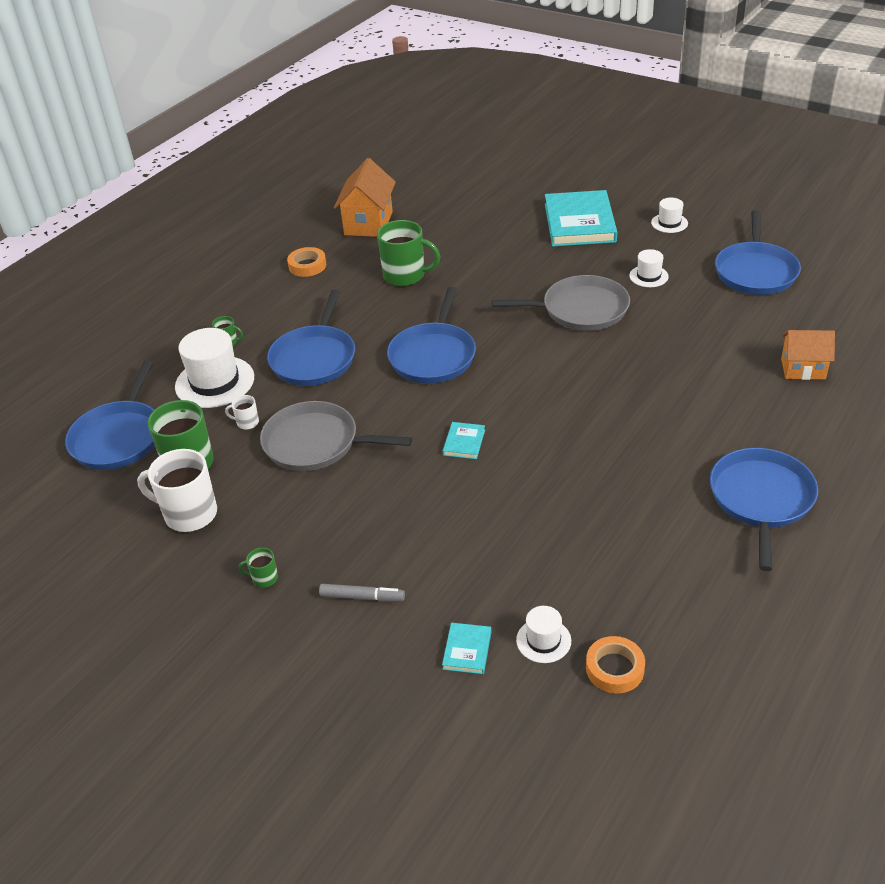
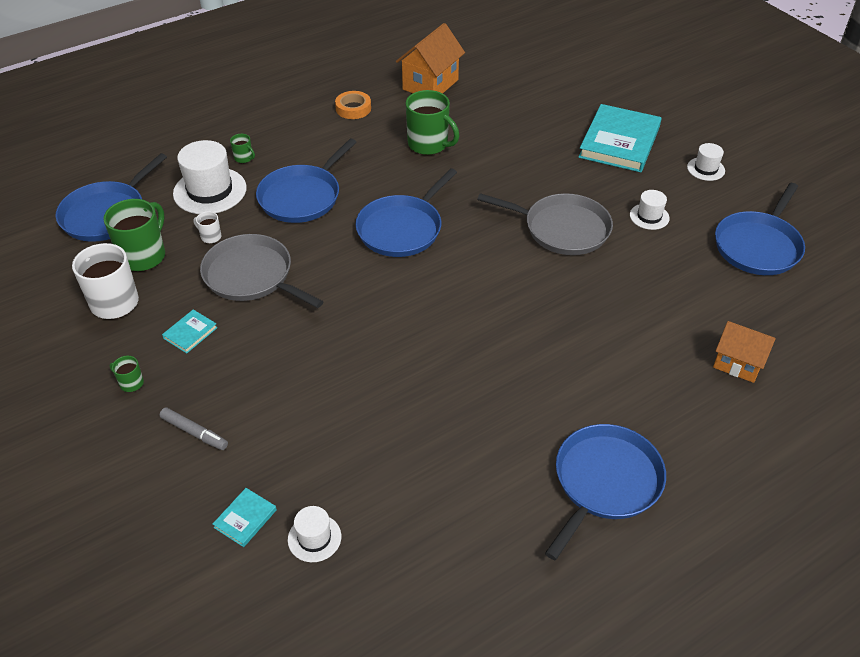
camera: 20 degrees right, 5 degrees up
turquoise book [443,422,485,459] -> turquoise book moved to [162,310,218,353]
orange tape [586,636,645,693] -> none

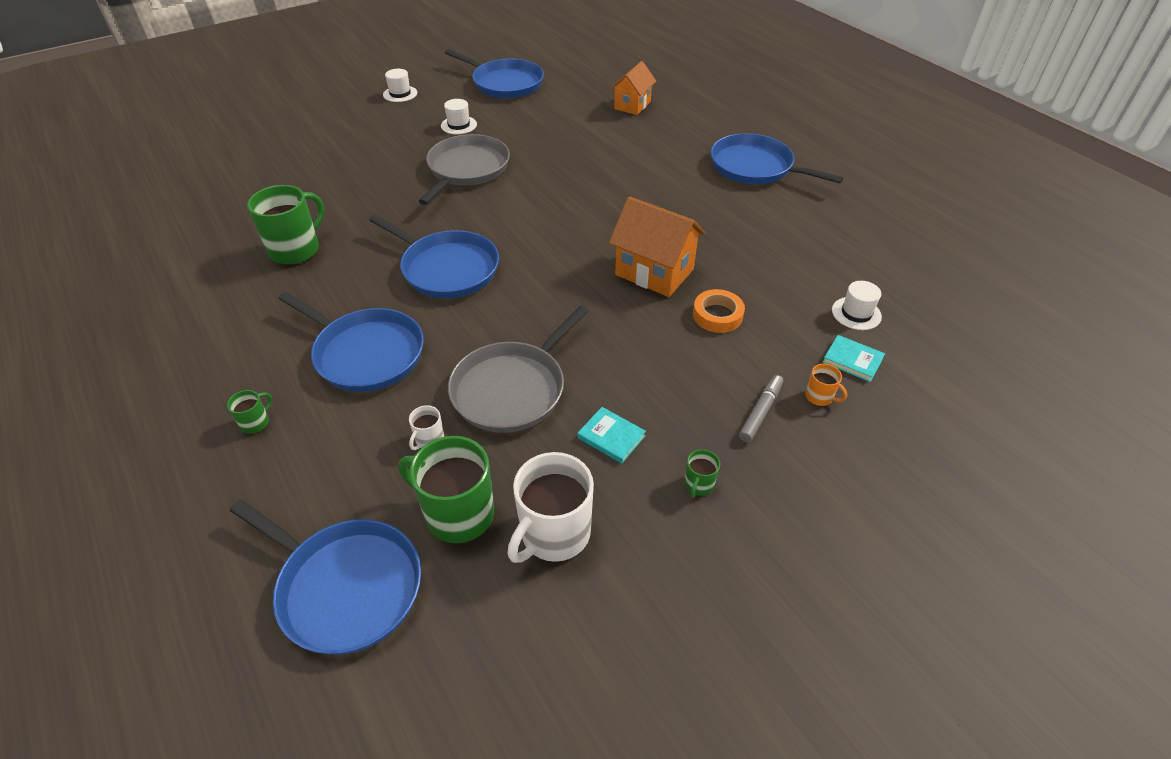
camera: 90 degrees left, 0 degrees up
white hat [173,140,247,214] -> none
orange tape [335,91,371,119] -> orange tape moved to [693,289,745,333]
orange house [396,23,465,93] -> orange house moved to [609,196,705,297]
turquoise book [578,104,661,172] -> none
none -> orange mug [805,364,847,406]

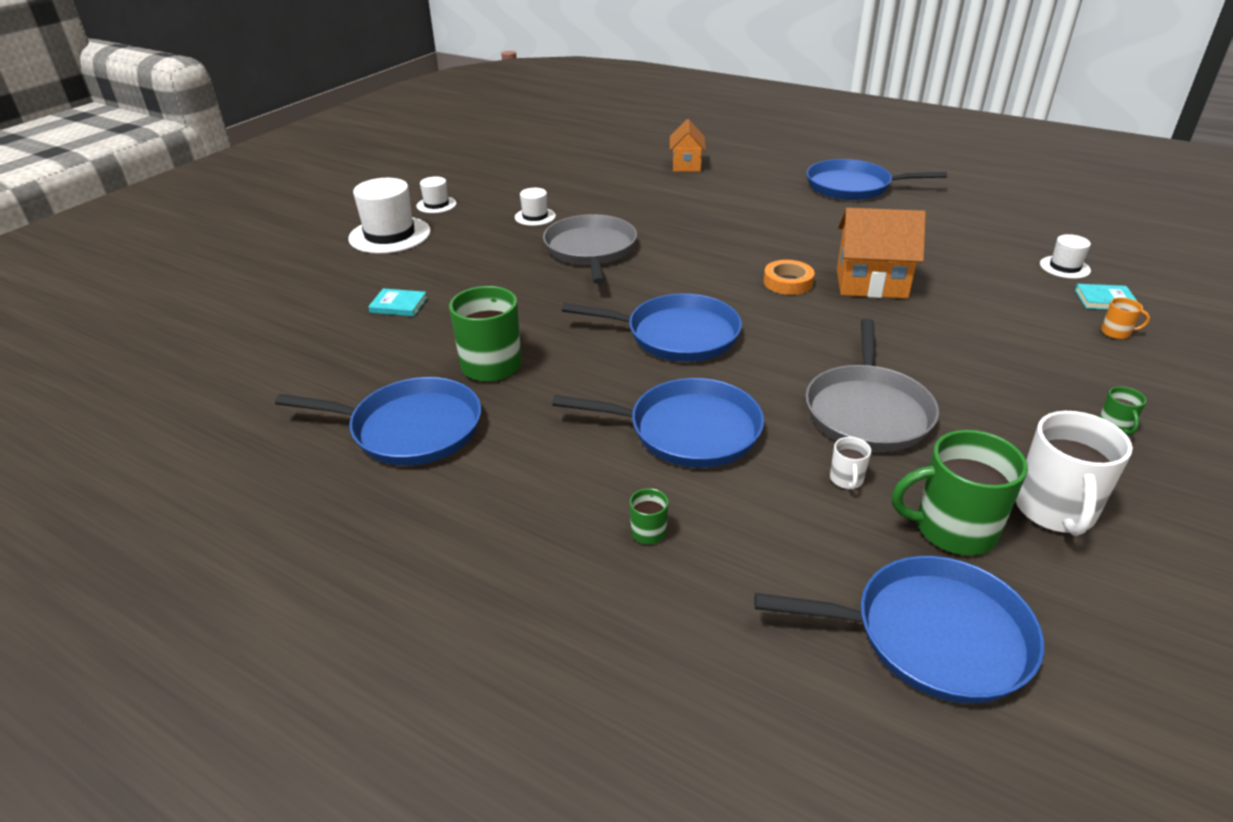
camera: 25 degrees left, 10 degrees down
blue pan [445,49,544,98] -> blue pan moved to [275,377,481,465]
turquoise book [578,407,646,463] -> turquoise book moved to [368,288,427,316]
orange tape [693,289,745,333] -> orange tape moved to [763,260,815,295]
grey marker [739,375,784,442] -> none
none -> white hat [348,178,431,254]

